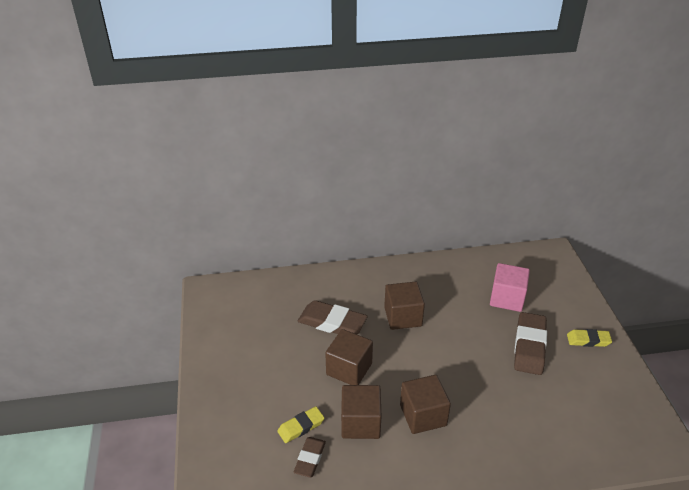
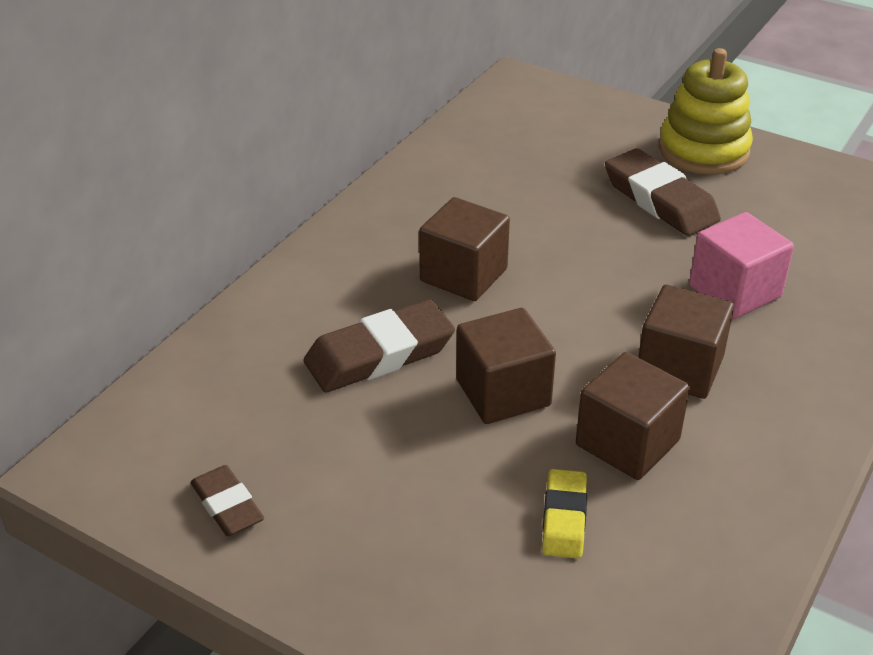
camera: 50 degrees left, 0 degrees up
brown eraser [294,437,326,478] -> brown eraser moved to [191,465,264,536]
pink cube [490,263,530,312] -> pink cube moved to [689,212,794,319]
yellow eraser [567,329,612,347] -> yellow stacking toy [659,48,753,175]

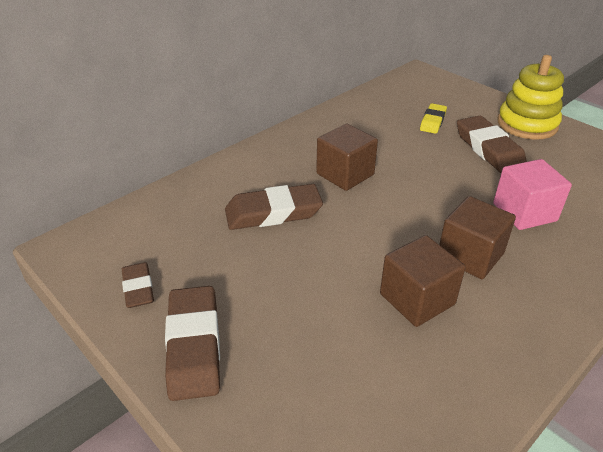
camera: 15 degrees right, 0 degrees up
brown cube [456,308,556,424] -> none
yellow eraser [542,469,587,558] -> yellow eraser moved to [420,103,447,134]
none -> brown eraser [165,286,220,401]

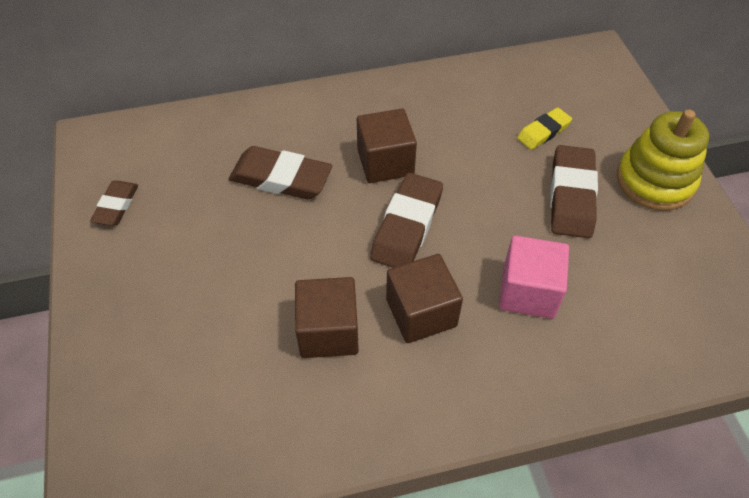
camera: 30 degrees right, 15 degrees up
brown eraser [165,286,220,401] -> brown eraser moved to [370,173,443,268]

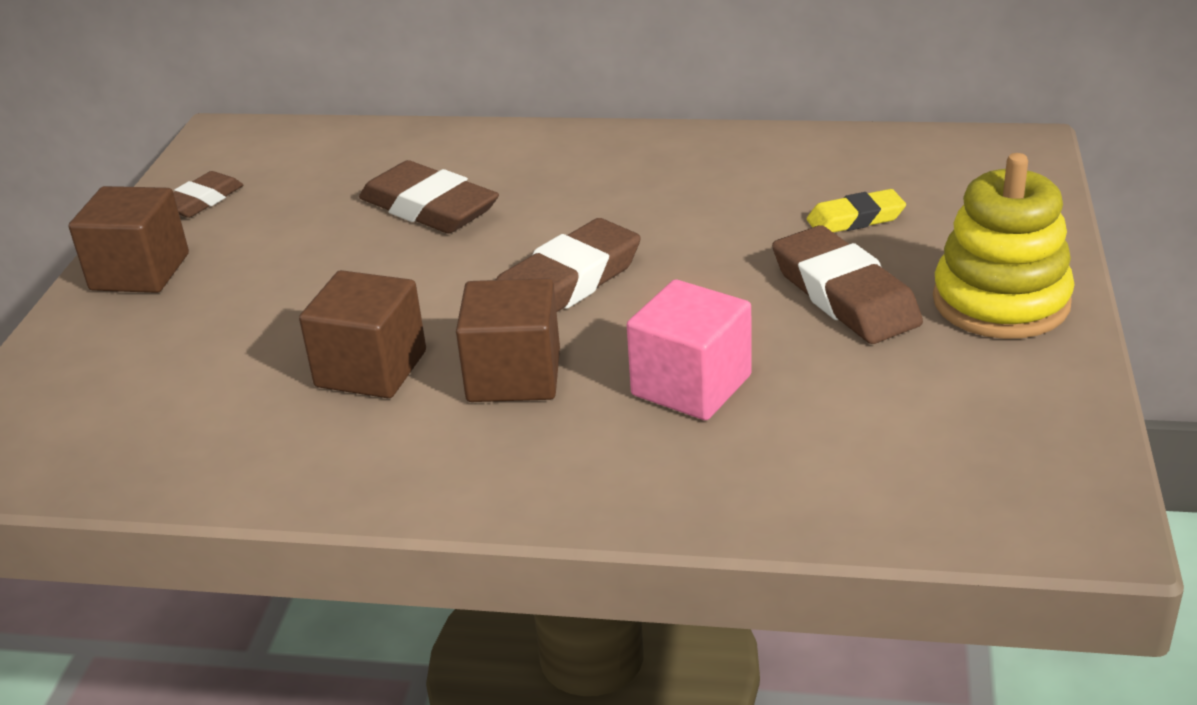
camera: 25 degrees right, 20 degrees down
brown cube [357,108,417,183] -> brown cube moved to [69,186,189,293]
brown eraser [550,145,598,238] -> brown eraser turned 60 degrees counterclockwise [772,225,923,344]

